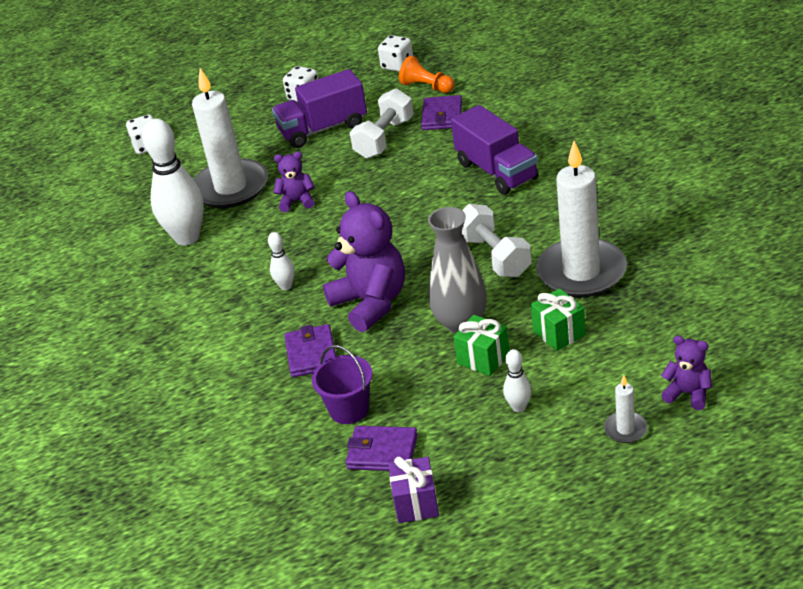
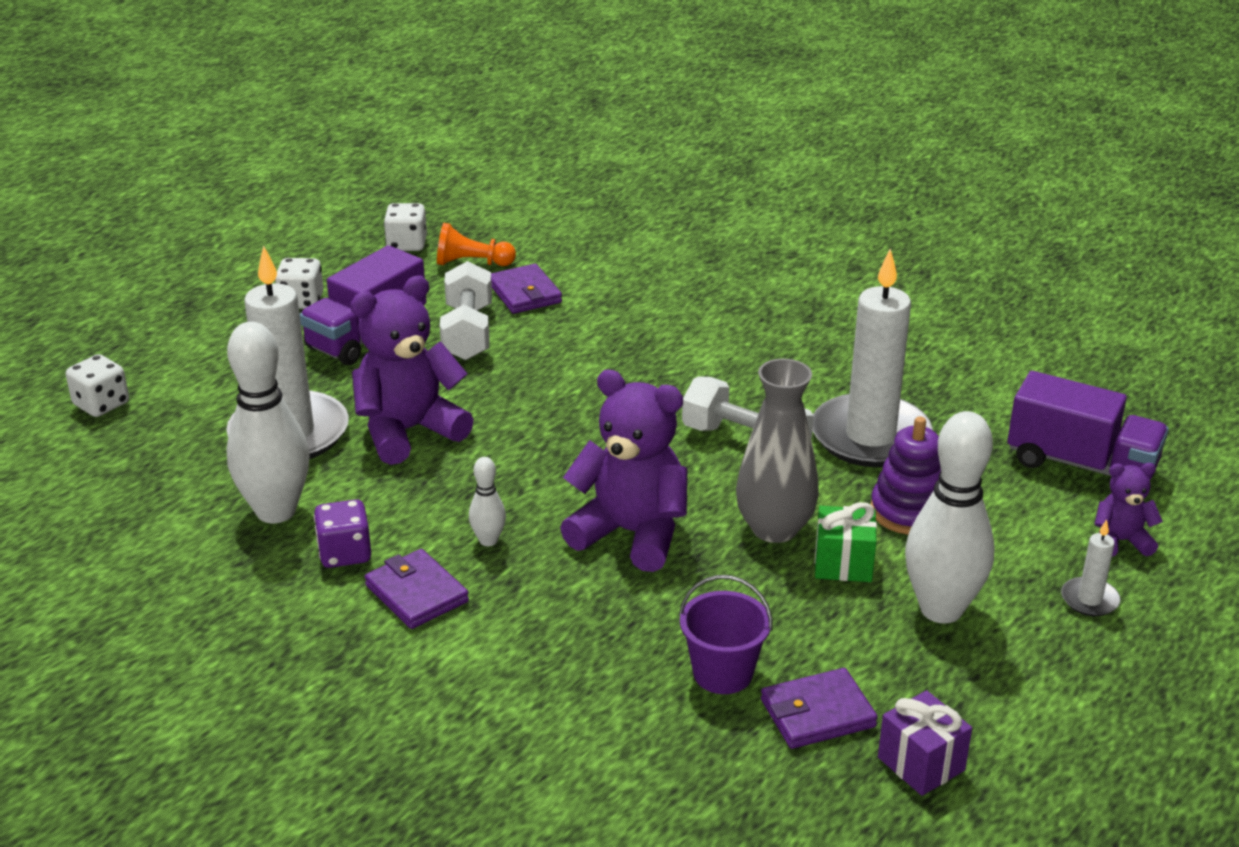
camera: 35 degrees left, 5 degrees down
purple teddy bear [273,151,315,212] -> purple teddy bear [350,276,474,465], size x1.96
purple wallet [284,324,336,377] -> purple wallet moved to [365,549,469,629]
purple truck [451,105,539,195] -> purple truck moved to [1007,371,1169,480]
white bowling pin [503,349,532,412] -> white bowling pin [905,411,995,624], size x2.20
green gift [531,288,586,351] -> purple stacking toy [870,416,941,535]
none -> purple dice [314,499,371,568]

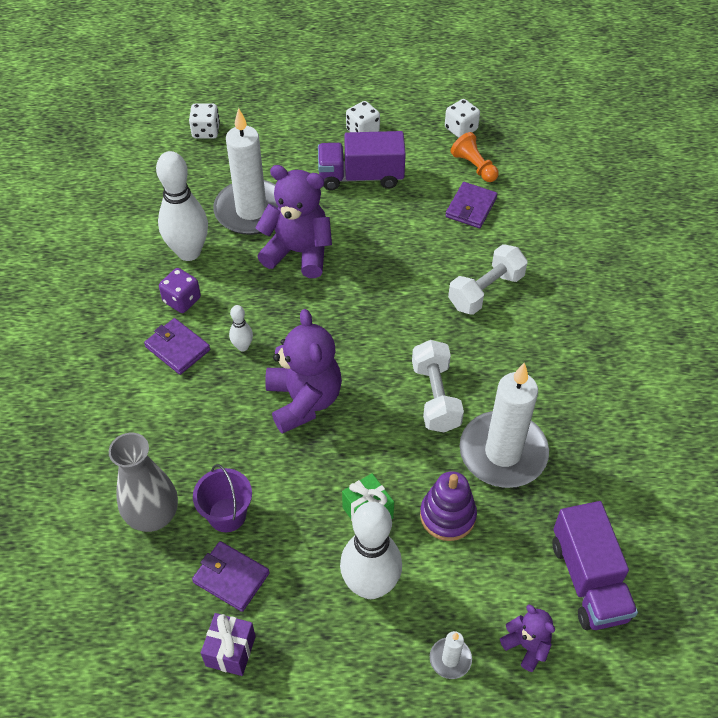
camera: 50 degrees right, 20 degrees up
purple wallet [365,549,469,629] -> purple wallet turned 60 degrees counterclockwise [144,318,210,375]
white dumbbell [440,261,492,360] -> white dumbbell moved to [448,244,528,315]
grey vase [736,359,819,543] -> grey vase moved to [109,433,178,532]

